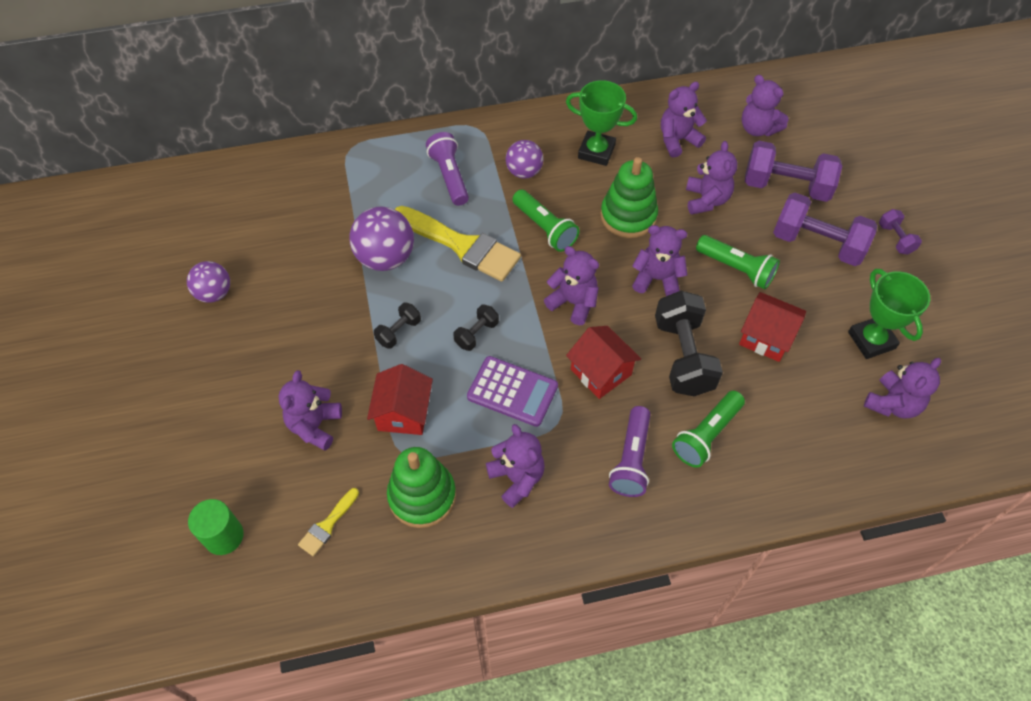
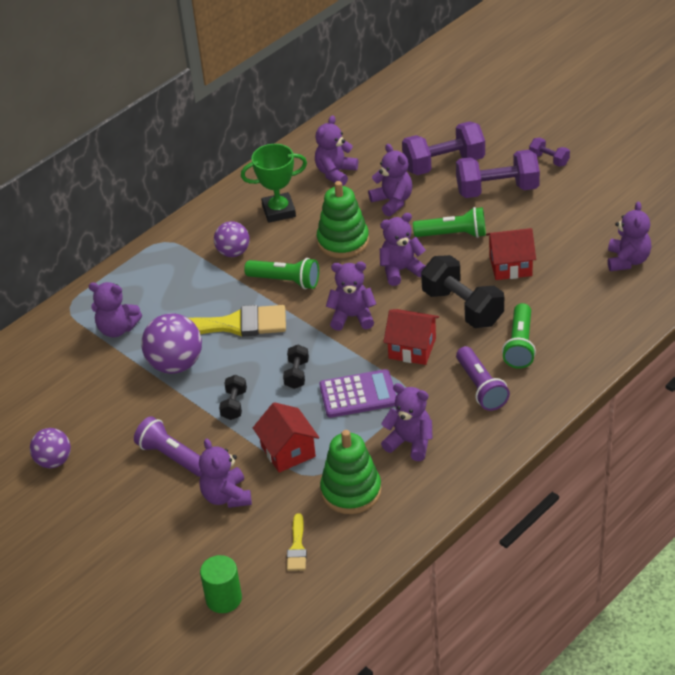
camera: 30 degrees left, 15 degrees down
purple flashlight [426,132,469,206] -> purple flashlight moved to [134,416,202,477]
purple teddy bear [742,75,789,136] -> purple teddy bear moved to [89,282,142,337]
green trophy [848,269,930,359] -> none

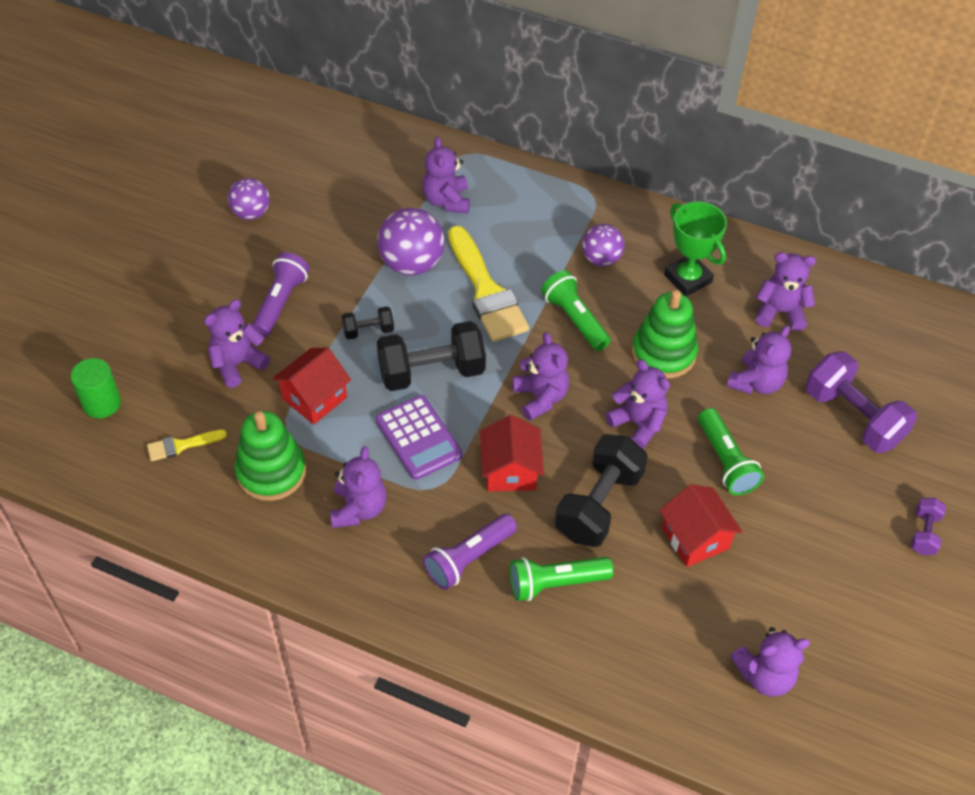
camera: 65 degrees right, 10 degrees up
green flashlight [244,258,319,289] -> green flashlight turned 150 degrees clockwise [541,270,611,351]
black dumbbell [283,345,309,389] -> black dumbbell [377,321,486,391], size x2.02
purple dumbbell [456,150,540,198] -> none

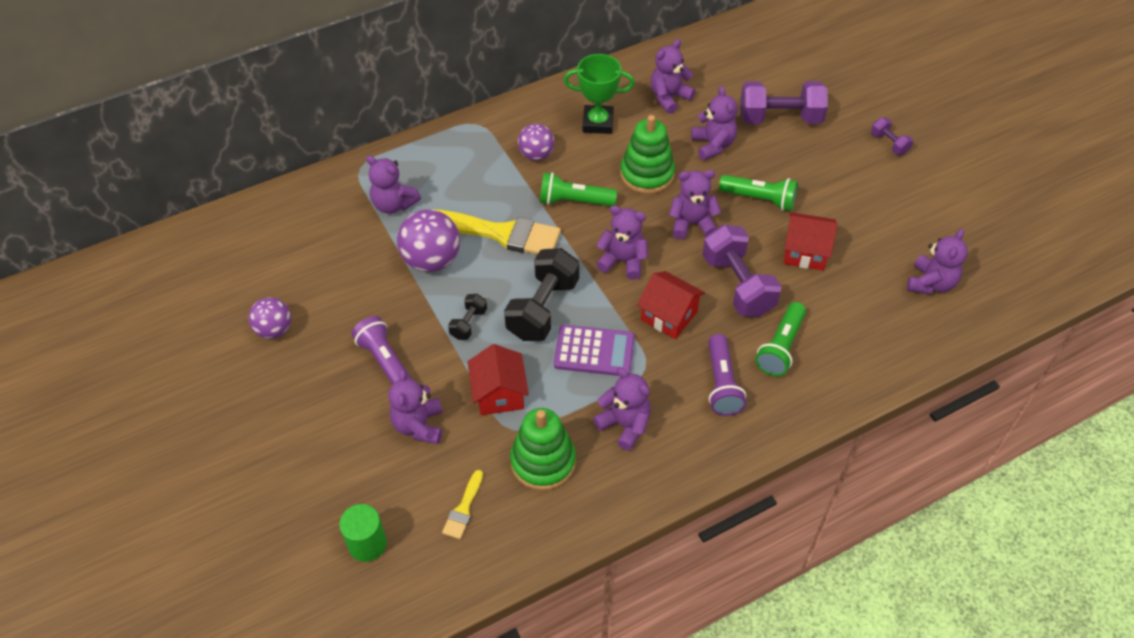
camera: 50 degrees left, 0 degrees up
black dumbbell [555,434,648,547] -> purple dumbbell [702,225,781,317]

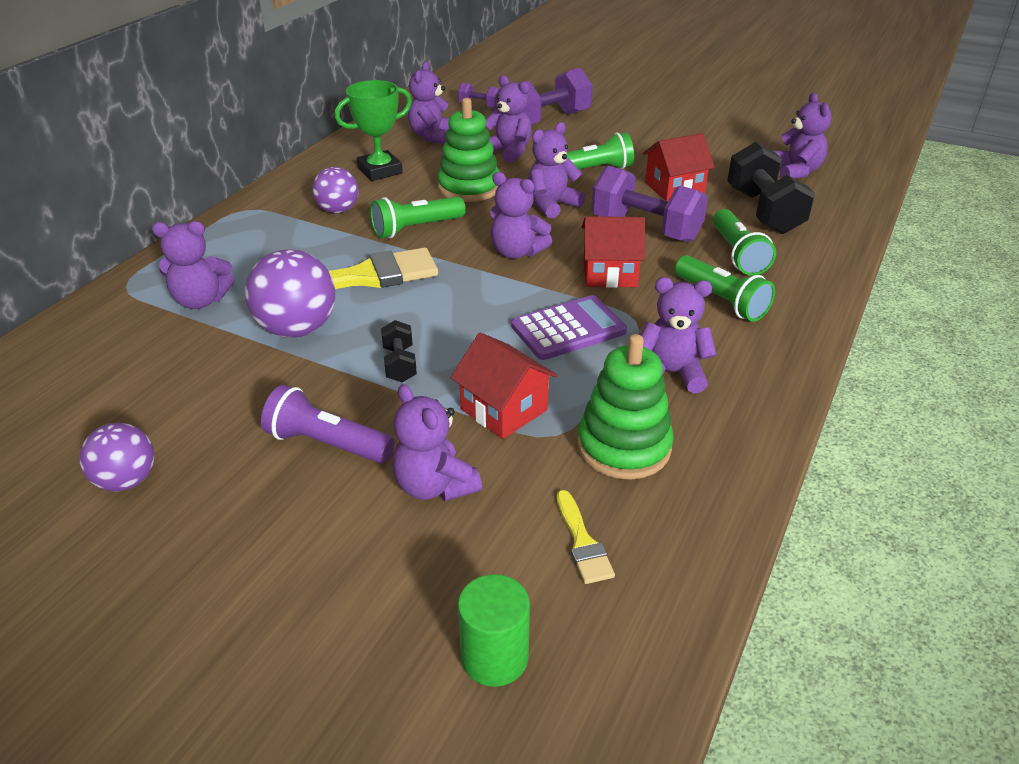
camera: 35 degrees left, 15 degrees down
black dumbbell [504,248,579,341] -> black dumbbell moved to [727,142,815,234]
purple teddy bear [596,206,648,280] -> purple teddy bear turned 135 degrees counterclockwise [490,172,552,259]
purple flashlight [708,334,746,416] -> green flashlight [675,255,775,322]
purple dumbbell [871,118,913,155] -> purple dumbbell moved to [458,82,500,109]

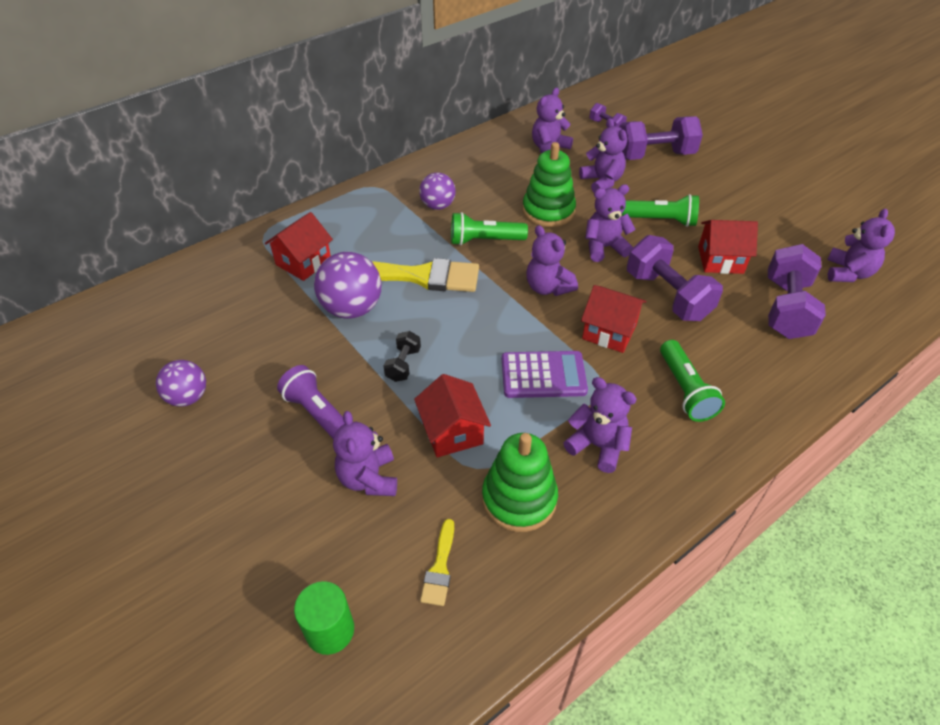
camera: 25 degrees right, 10 degrees up
purple teddy bear [152,221,235,309] -> red house [265,212,333,281]
green trophy [335,80,412,181] -> none
green flashlight [713,209,776,276] -> none
black dumbbell [727,142,815,234] -> purple dumbbell [768,244,826,339]

